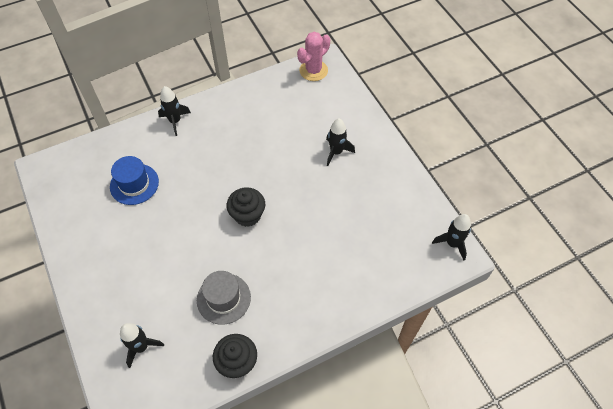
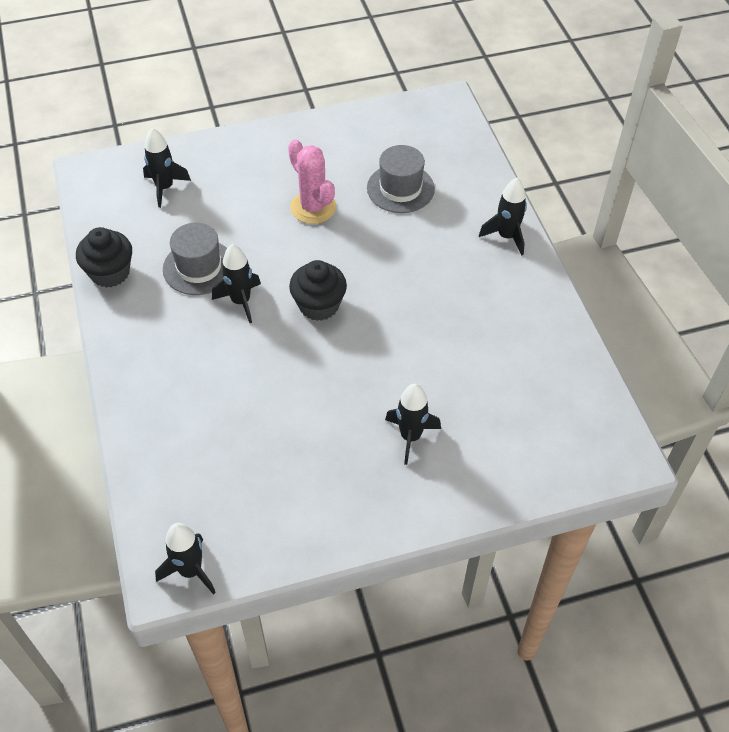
camera: 100 degrees right, 5 degrees down
blue hat [110,156,159,205] -> grey hat [367,145,435,213]
pink cactus [297,32,330,81] -> pink cactus moved to [288,140,336,224]
none -> black rocket [212,244,261,323]

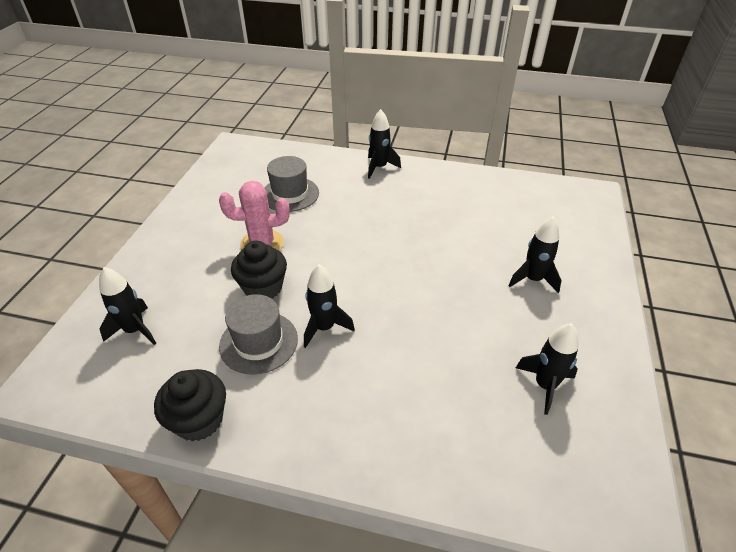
camera: 60 degrees left, 10 degrees down
black rocket [155,523,216,595] -> black rocket moved to [516,323,579,415]
black cupcake [289,260,347,321] -> black cupcake moved to [231,240,287,298]

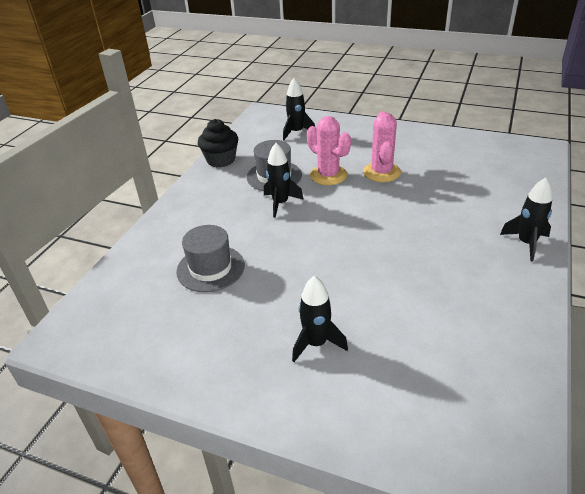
camera: 100 degrees right, 5 degrees down
black cupcake [231,240,287,298] -> pink cactus [307,116,351,185]
grey hat [264,156,319,212] -> grey hat moved to [176,225,245,292]
black rocket [516,323,579,415] -> none

